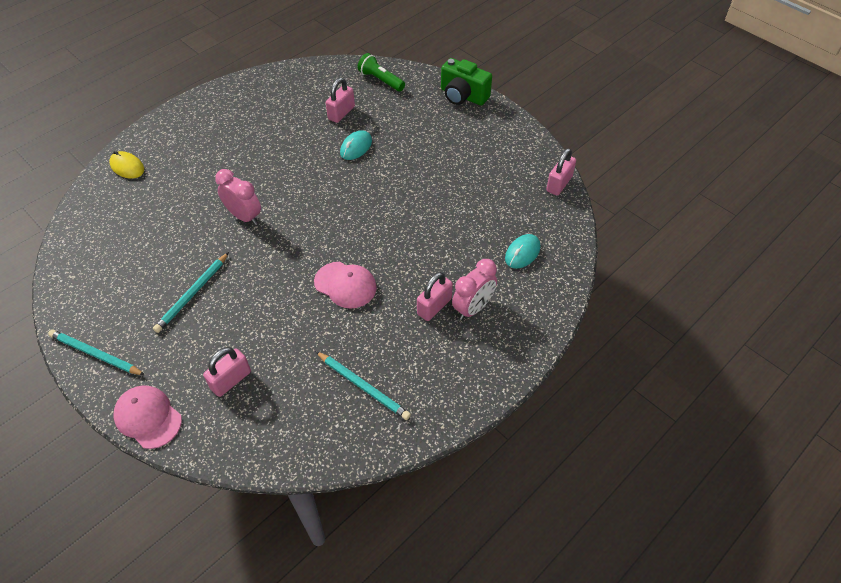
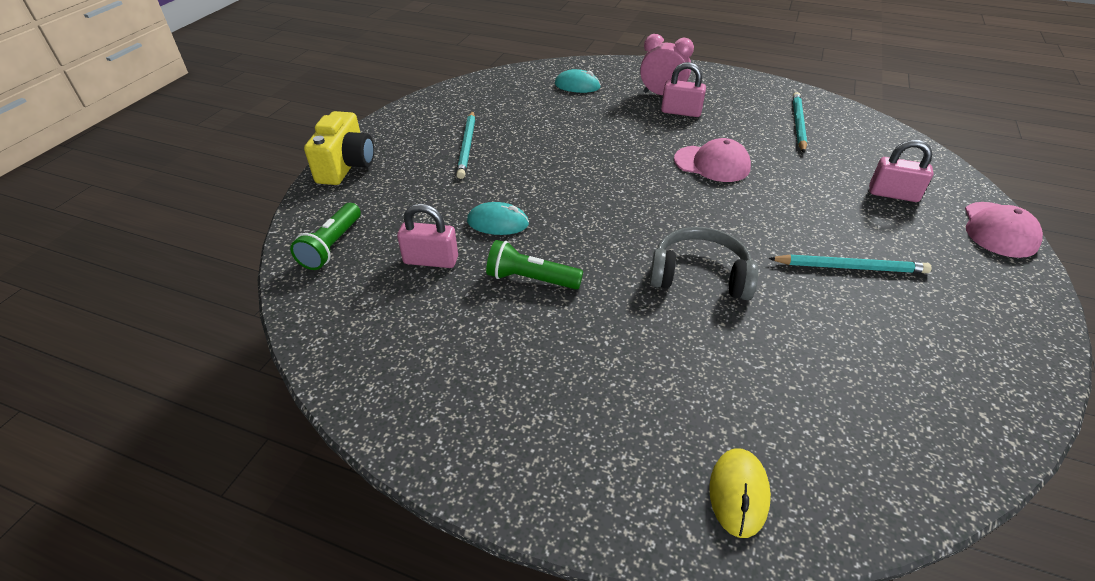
camera: 115 degrees left, 10 degrees down
turquoise pencil [48,329,145,375] -> turquoise pencil moved to [456,111,475,179]
pink clock [215,169,261,225] -> grey headphones [649,227,759,300]
pink cap [314,262,377,309] -> pink cap turned 105 degrees clockwise [674,138,751,182]
green camera [441,58,492,106] -> yellow camera [304,111,374,185]
pink padlock [546,148,576,196] -> none
none -> green flashlight [486,240,583,289]

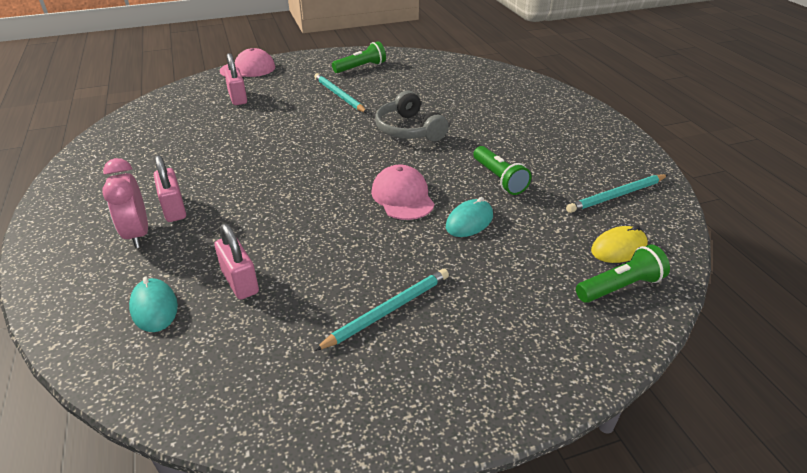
camera: 130 degrees left, 5 degrees down
yellow camera [304,111,374,185] -> none
pink padlock [397,204,458,268] -> pink padlock moved to [214,224,259,300]
turquoise mouse [467,202,529,235] -> turquoise mouse turned 75 degrees clockwise [446,197,493,237]
pink cap [674,138,751,182] -> pink cap moved to [371,165,435,220]
yellow mouse [709,449,771,538] -> yellow mouse moved to [591,225,648,263]
turquoise pencil [793,92,807,153] -> turquoise pencil moved to [566,174,668,213]
none -> green flashlight [332,41,386,73]

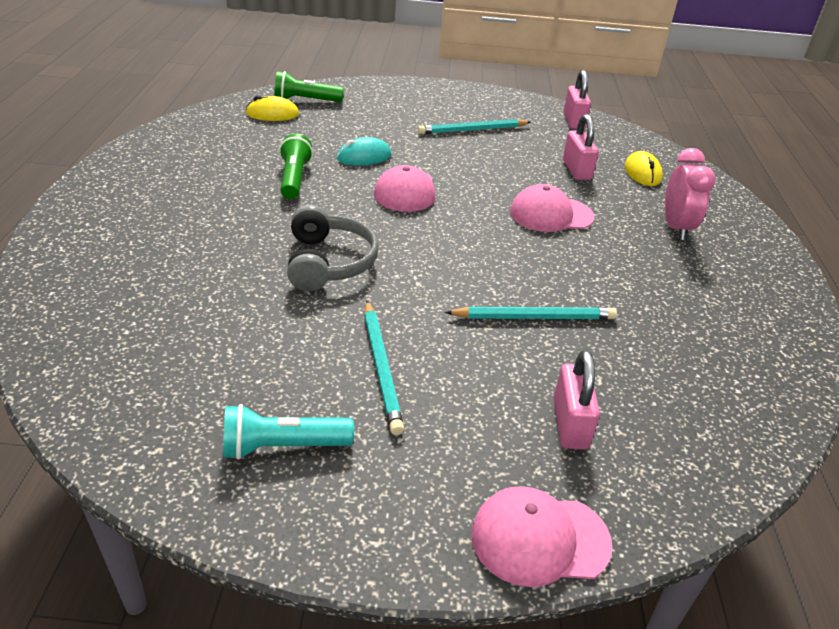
camera: 160 degrees left, 0 degrees up
turquoise mouse [129,277,178,332] -> yellow mouse [625,151,663,186]
pink padlock [154,155,186,222] -> pink padlock moved to [564,70,591,129]
green flashlight [332,41,386,73] -> turquoise flashlight [223,404,354,460]
turquoise pencil [566,174,668,213] -> turquoise pencil moved to [444,307,617,319]
none -> pink cap [510,184,595,232]

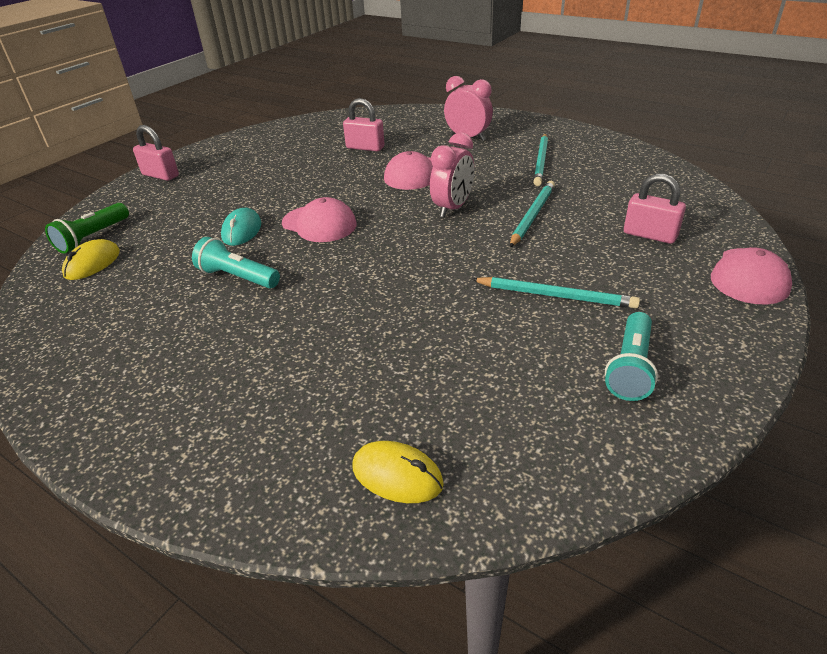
camera: 55 degrees left, 0 degrees up
green flashlight [279,133,313,199] -> turquoise flashlight [192,237,280,288]
grey headphones [287,205,379,291] -> none
turquoise pencil [418,119,531,134] -> turquoise pencil moved to [533,134,548,186]
pink padlock [564,70,591,129] -> pink padlock moved to [133,125,179,181]
yellow mouse [625,151,663,186] -> yellow mouse moved to [352,441,444,503]
none -> pink clock [430,132,474,218]

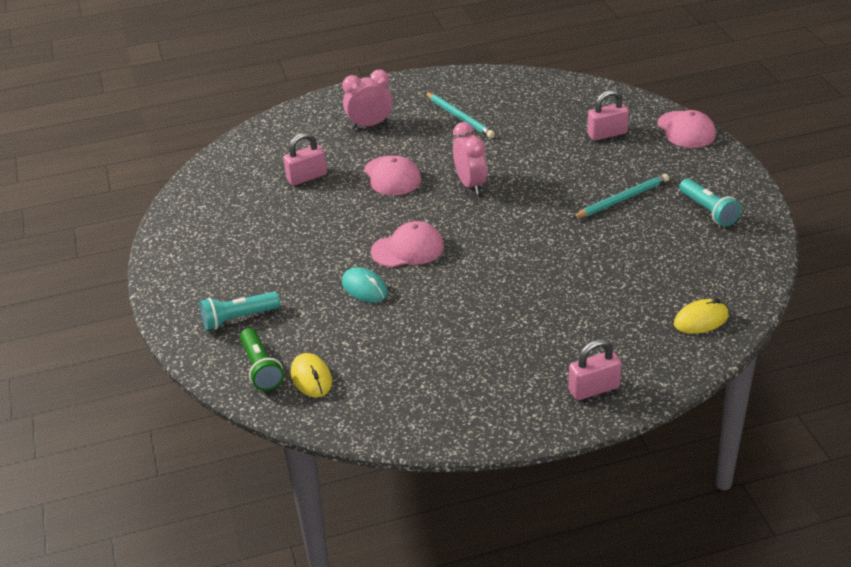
camera: 50 degrees left, 0 degrees up
pink padlock [133,125,179,181] -> pink padlock moved to [569,339,622,400]
turquoise flashlight [192,237,280,288] -> turquoise flashlight moved to [200,292,280,330]
turquoise pencil [510,181,555,248] -> none

